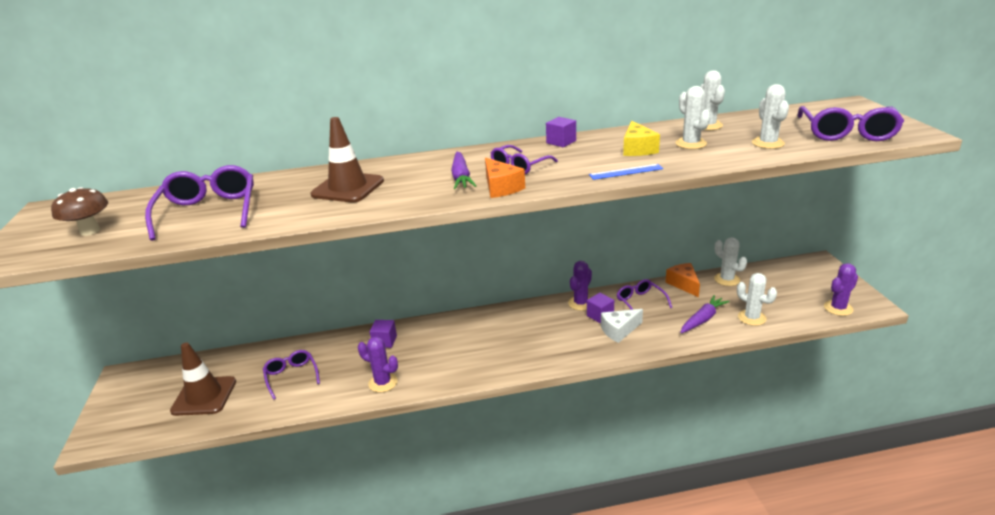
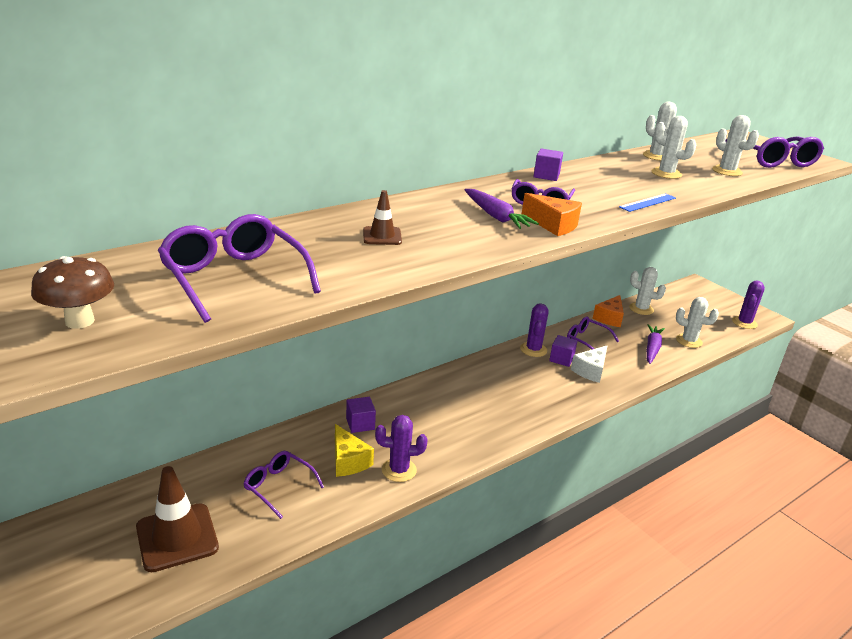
camera: 30 degrees left, 0 degrees up
brown traffic cone [311,117,384,203] -> brown traffic cone [363,190,402,245], size x0.54
yellow cheese [623,121,660,156] -> yellow cheese moved to [335,424,374,477]
orange cheese [665,263,700,297] -> orange cheese turned 105 degrees counterclockwise [593,295,624,327]

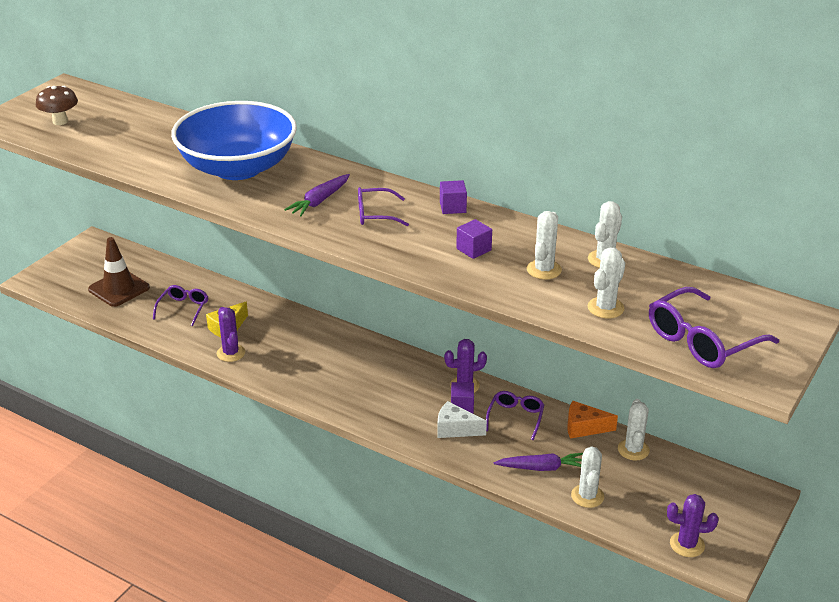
camera: 70 degrees right, 5 degrees up
purple glasses [158,214,321,323] -> none
purple cube [346,397,376,433] -> purple cube moved to [456,219,492,259]
brown traffic cone [363,190,402,245] -> blue bowl [171,101,297,180]
orange cheese [522,193,582,236] -> none
blue ruler [619,193,676,212] -> none

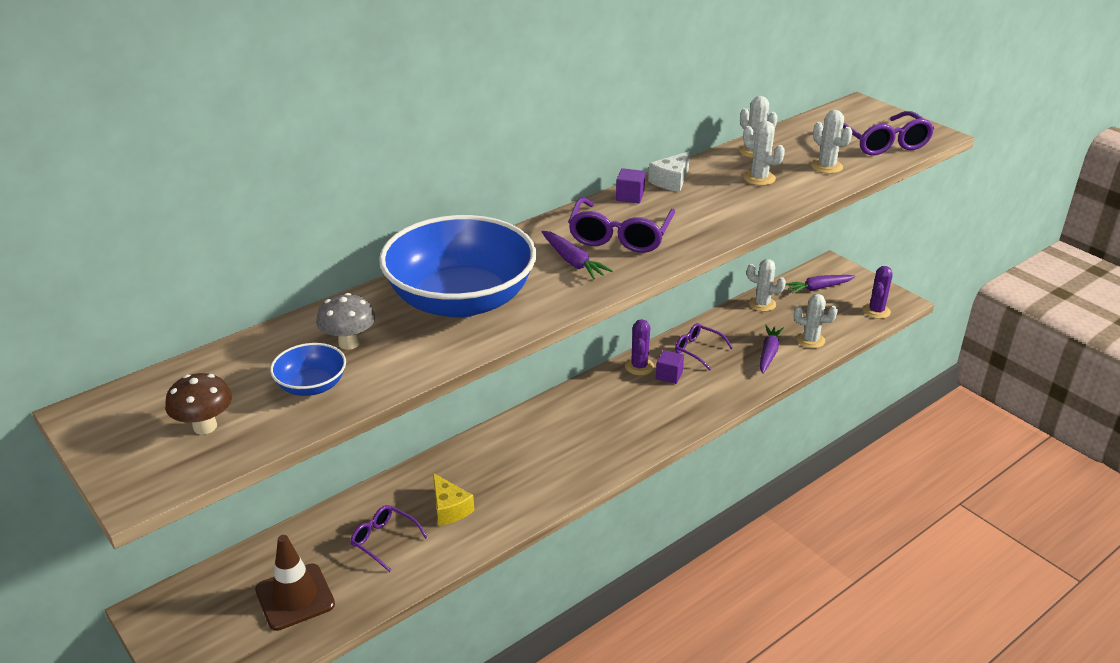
camera: 70 degrees left, 0 degrees up
purple cactus [217,307,245,362] -> none
purple glasses [358,187,409,226] -> purple glasses [568,197,675,253], size x1.62
white cheese [437,401,487,438] -> white cheese moved to [648,151,690,192]
purple cube [456,219,492,259] -> none
orange cheese [567,401,618,439] -> none
none -> blue bowl [270,343,346,396]
none -> grey mushroom [316,293,375,350]
none -> purple carrot [785,275,856,294]

